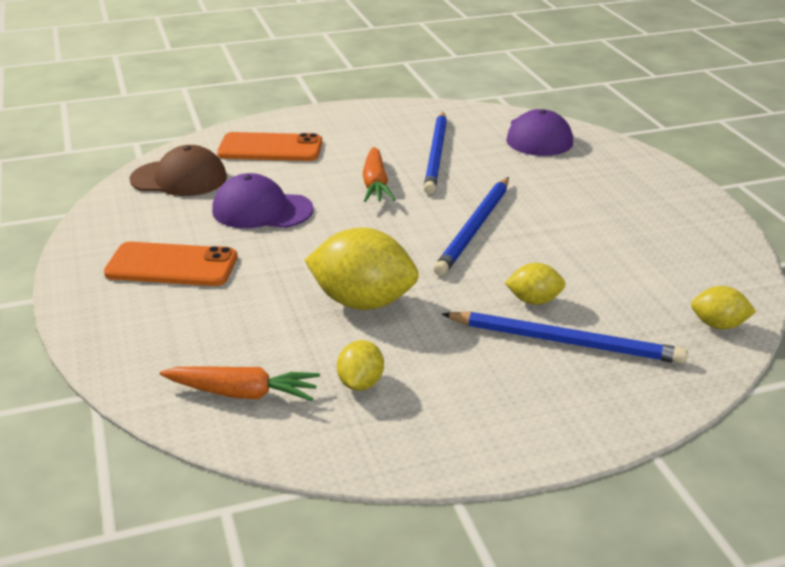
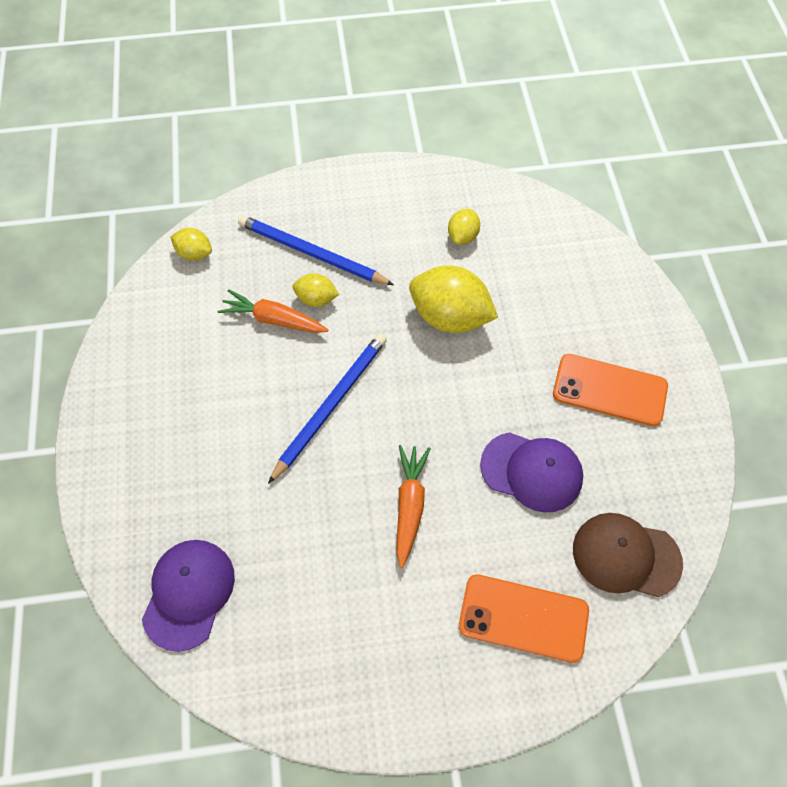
camera: 170 degrees left, 30 degrees up
orange carrot [160,366,320,401] -> orange carrot moved to [217,289,328,333]
blue pencil [423,112,447,194] -> none

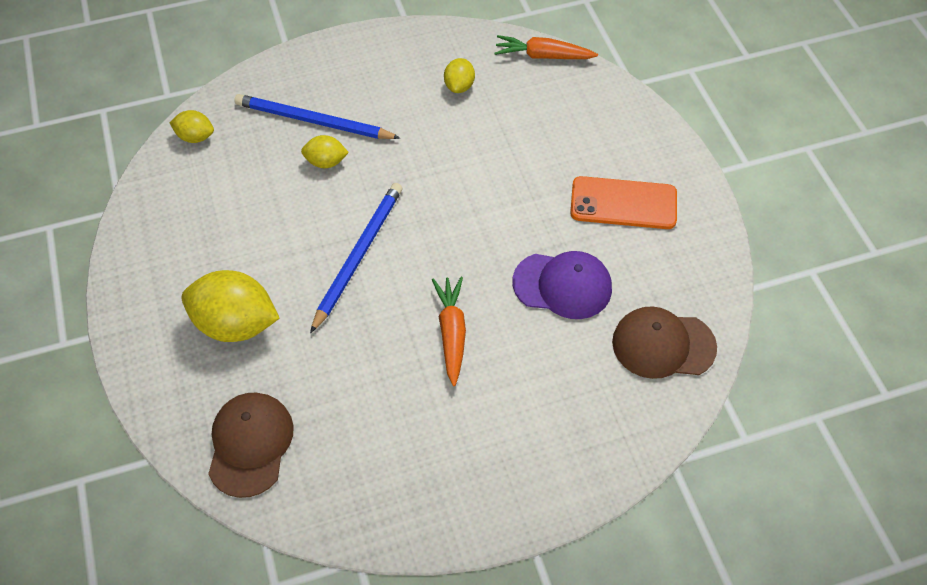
camera: 10 degrees left, 5 degrees down
purple cap [142,540,235,652] -> brown cap [208,393,294,498]
orange carrot [217,289,328,333] -> orange carrot moved to [495,35,598,59]
yellow lemon [409,265,498,333] -> yellow lemon moved to [182,270,280,342]
orange phone [459,574,589,663] -> none

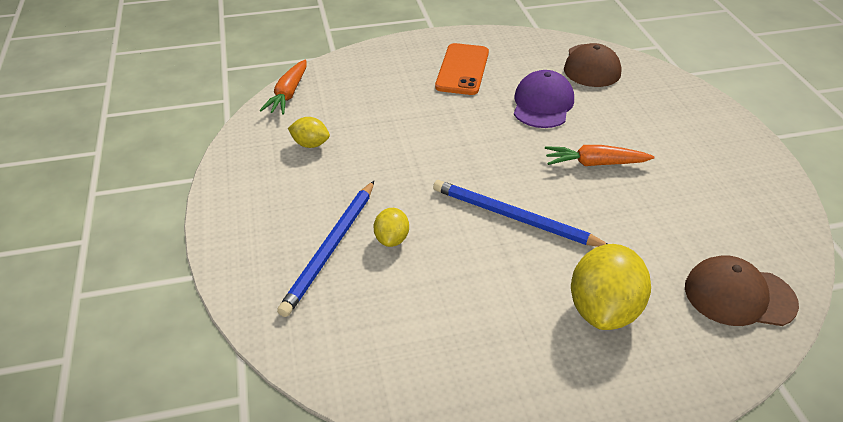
camera: 85 degrees left, 15 degrees down
yellow lemon [169,110,214,143] -> none

